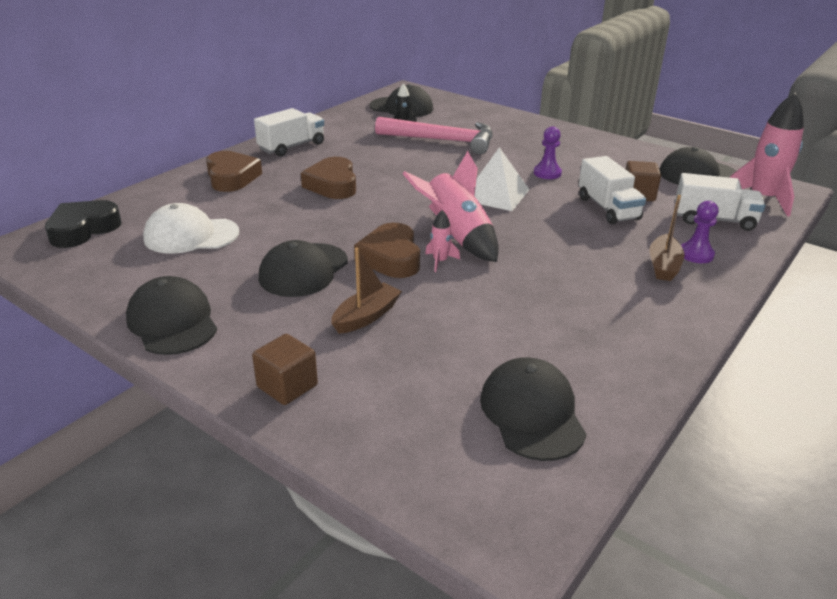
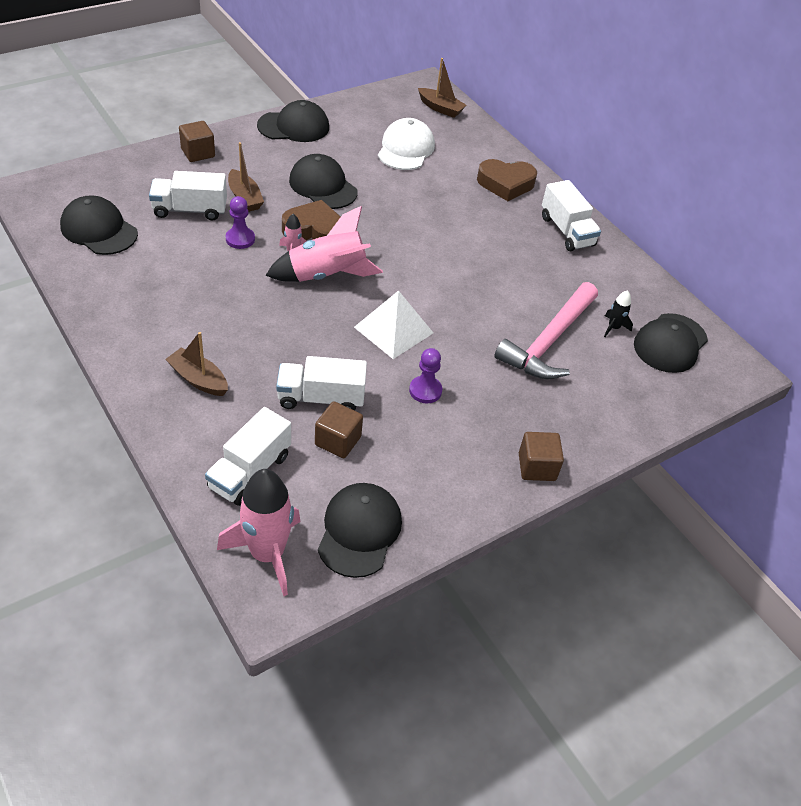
camera: 105 degrees right, 15 degrees up
black heart [45,200,122,248] -> brown boat [418,58,466,118]
brown heart [301,157,356,199] -> none
black cap [480,357,587,461] -> black cap turned 150 degrees counterclockwise [60,195,138,255]
purple pawn [681,201,719,263] -> purple pawn moved to [226,196,255,249]
none -> white truck [149,171,227,220]
none -> brown cube [519,432,564,481]

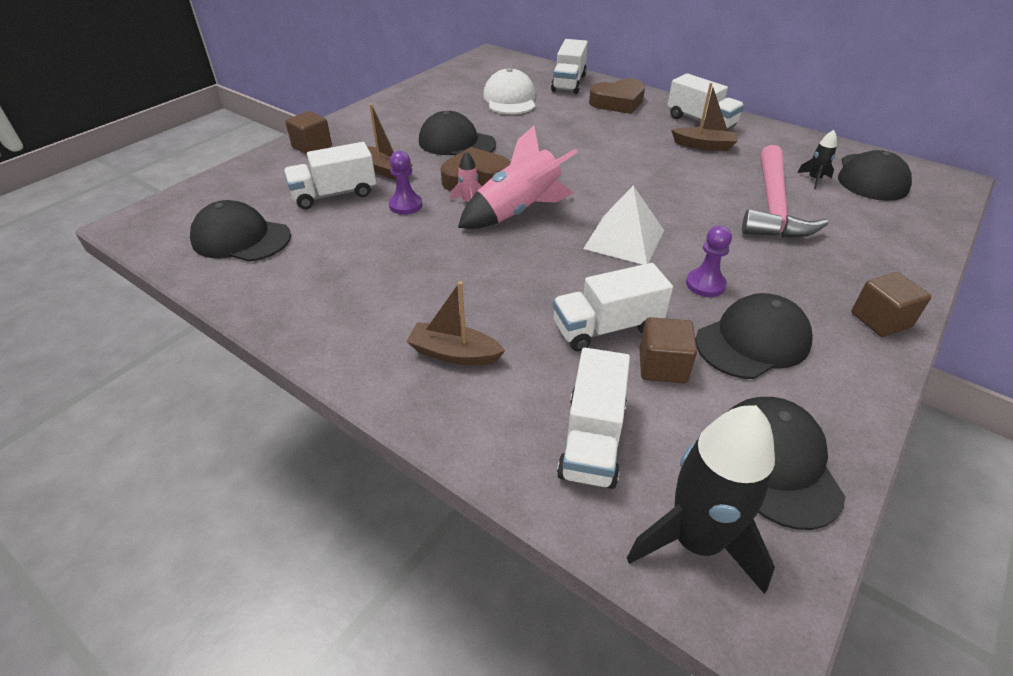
camera: 15 degrees left, 5 degrees down
pink rocket [217,469,301,596] -> black rocket [627,405,775,594]
black cap [257,100,329,142] -> black cap moved to [695,293,813,379]
brown boat [418,58,466,118] -> brown boat moved to [671,83,738,151]
none -> white truck [551,39,588,94]

